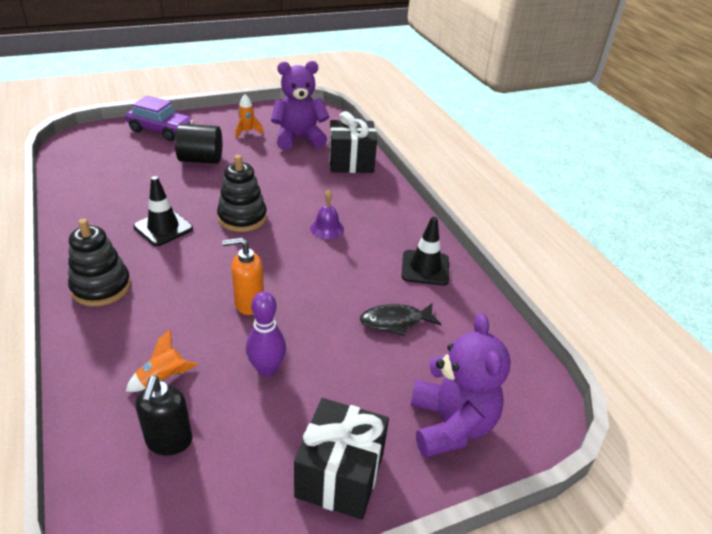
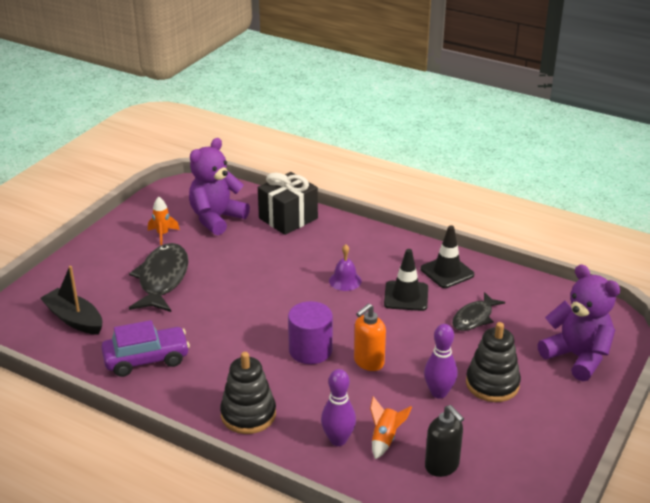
camera: 35 degrees left, 5 degrees down
purple car [126,96,194,141] -> purple car moved to [101,320,190,377]
black traffic cone [133,176,193,246] -> black traffic cone moved to [384,249,428,311]
black cylinder [175,124,222,164] -> black fish [129,243,189,312]
black stacking toy [217,155,267,232] -> black stacking toy moved to [466,322,521,402]
black gift [294,398,389,519] -> none
none -> black boat [40,266,102,335]
none -> purple cylinder [288,301,333,364]
none -> purple bowling pin [321,369,356,446]

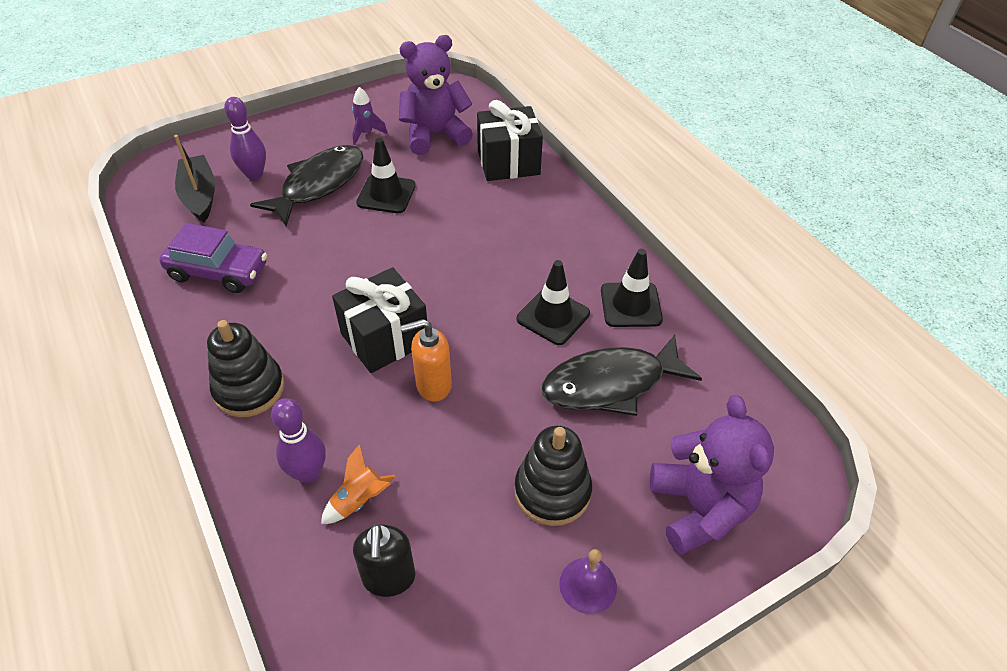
camera: 30 degrees right, 15 degrees up
orange rocket [148,197,180,245] -> purple rocket [352,87,387,145]
purple cylinder [288,301,333,364] -> black gift [332,267,427,373]
purple bell [329,244,361,291] -> purple bell moved to [559,549,617,614]
purple bowling pin [424,324,458,399] -> purple bowling pin moved to [224,97,266,180]
black fish [452,292,505,331] -> black fish [541,335,702,416], size x1.66
none -> black traffic cone [356,138,416,213]

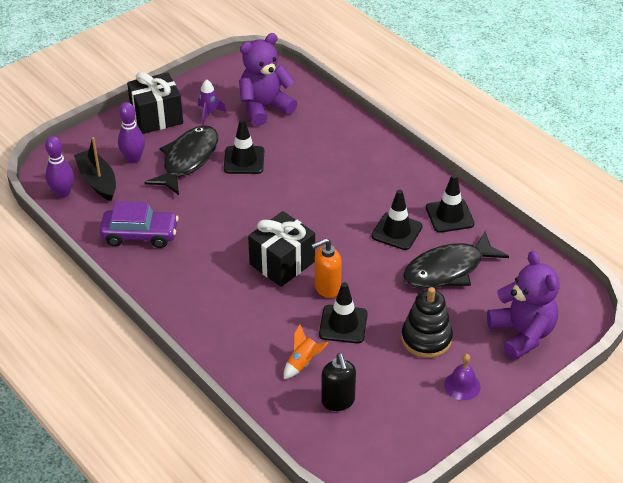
camera: 10 degrees left, 5 degrees down
black stacking toy [207,320,284,417] -> none
purple bowling pin [271,398,326,483] -> purple bowling pin moved to [45,136,74,198]
black gift [477,100,543,181] -> black gift moved to [127,72,183,134]
none -> black traffic cone [319,282,368,344]

